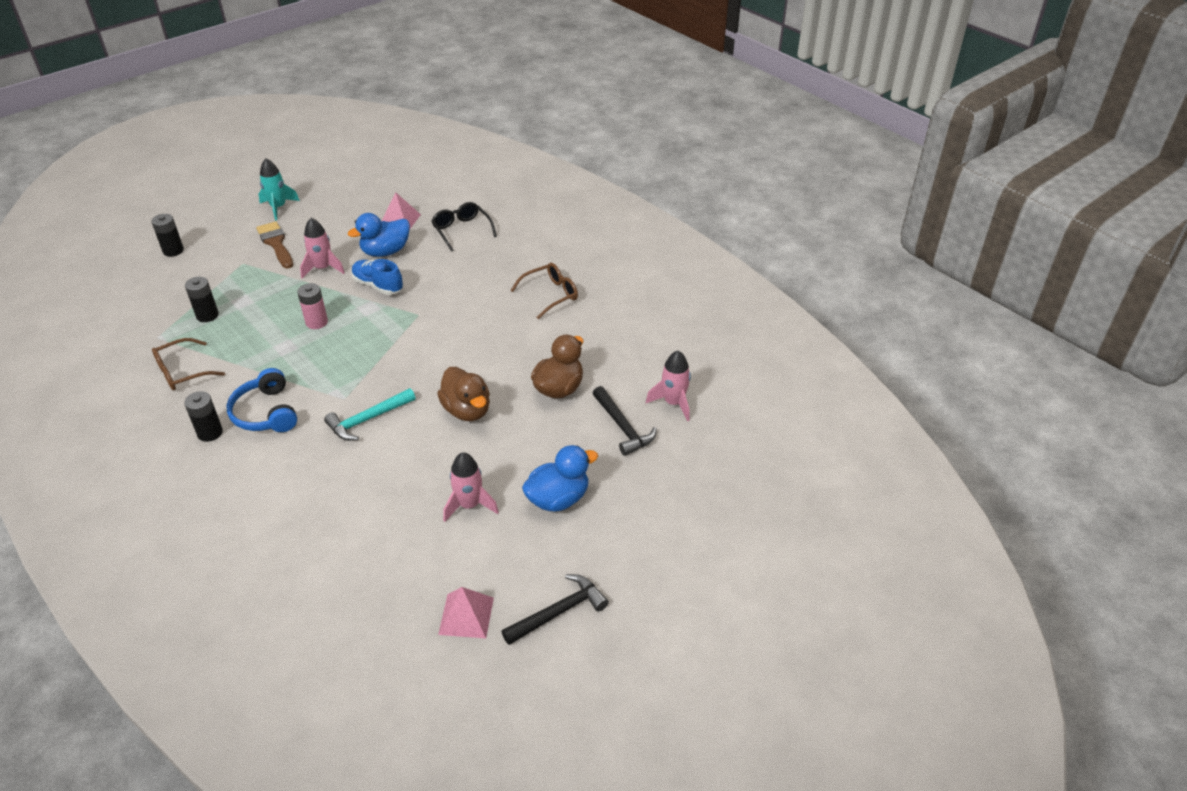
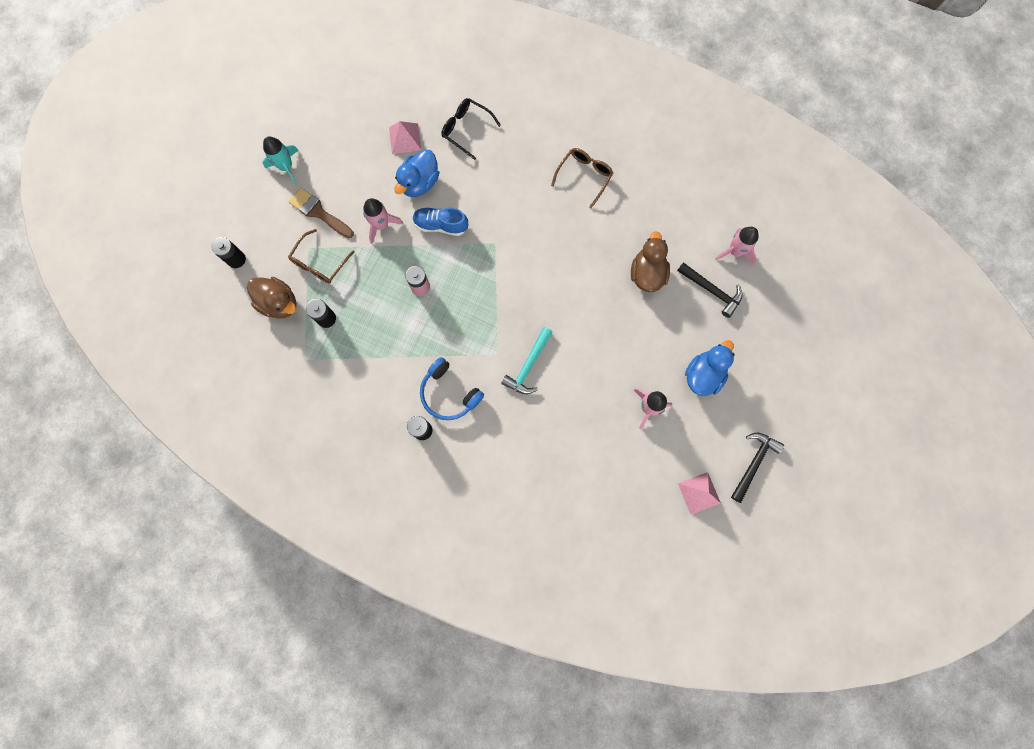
camera: 25 degrees left, 35 degrees up
brown glasses [152,338,225,390] -> brown glasses moved to [288,229,354,284]
brown duck [437,367,490,421] -> brown duck moved to [247,277,297,318]

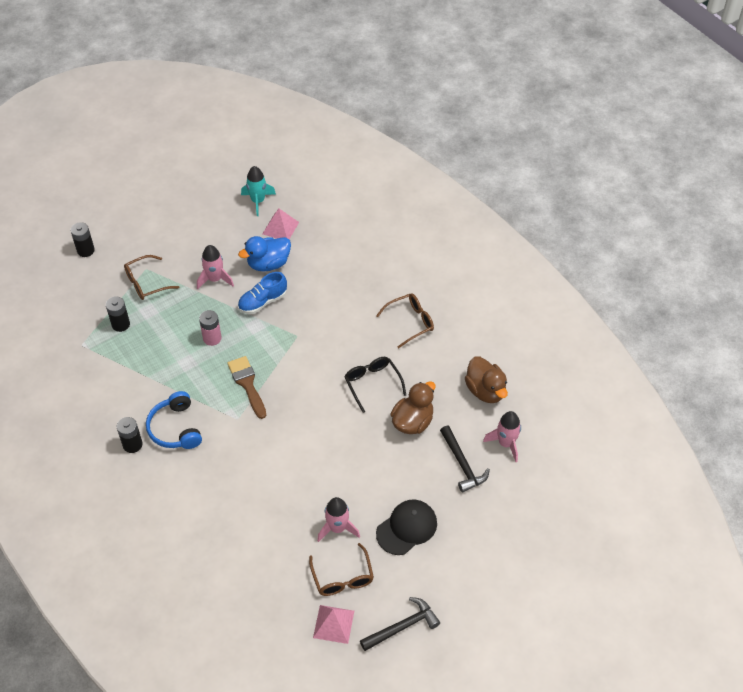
camera: 30 degrees right, 25 degrees down
brown duck [247,277,297,318] -> brown duck moved to [465,357,508,403]
turquoise rocket [262,136,298,184] -> turquoise rocket moved to [241,166,276,216]
brown brush [289,188,354,238] -> brown brush moved to [227,356,266,419]
blue shoe [412,207,468,236] -> blue shoe turned 75 degrees counterclockwise [238,272,287,314]
black glasses [441,98,501,160] -> black glasses moved to [344,357,406,413]
turquoise hammer [501,327,553,394] -> none
blue duck [685,340,735,396] -> black cap [376,499,437,555]
none -> brown glasses [309,543,374,596]

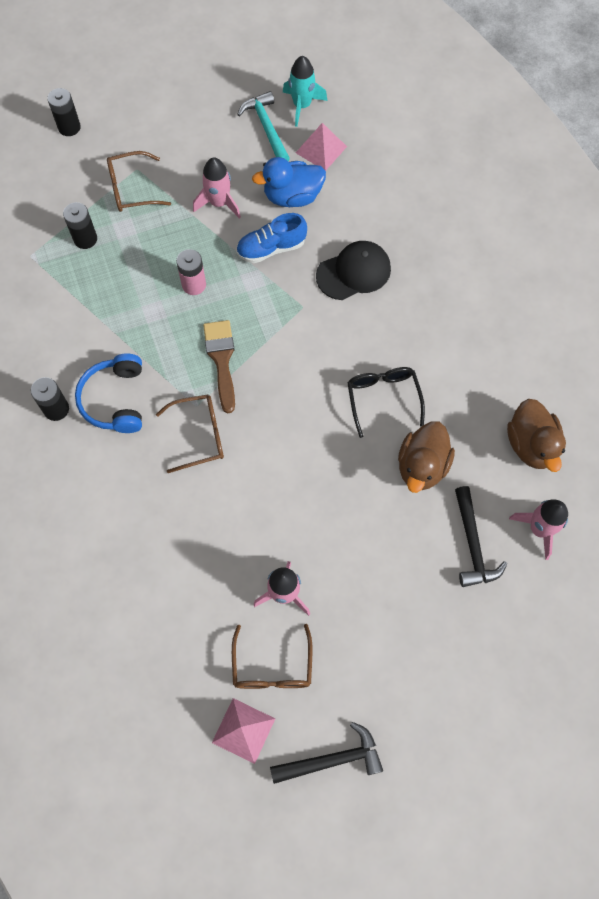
camera: 15 degrees right, 15 degrees up
brown glasses [376,293,434,349] -> brown glasses moved to [156,395,224,473]
black cap [376,499,437,555] -> black cap moved to [316,241,391,300]
brown duck [390,381,436,434] -> brown duck turned 150 degrees clockwise [398,421,455,493]
none -> turquoise hammer [237,91,290,161]

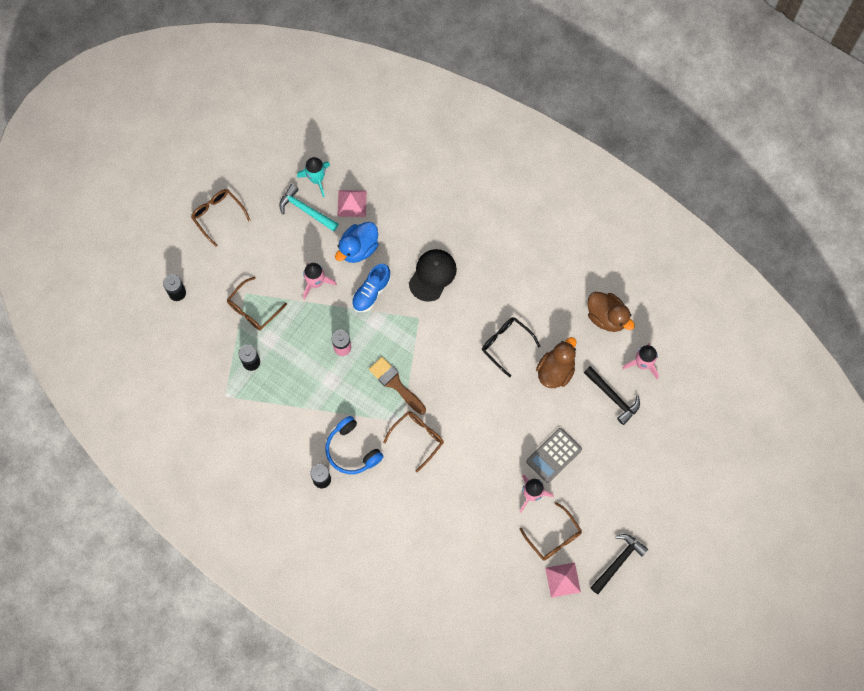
camera: 35 degrees left, 5 degrees up
brown duck [398,421,455,493] -> brown duck turned 135 degrees counterclockwise [536,337,576,388]
none -> brown glasses [191,189,251,247]
none -> grey calculator [526,428,582,483]

